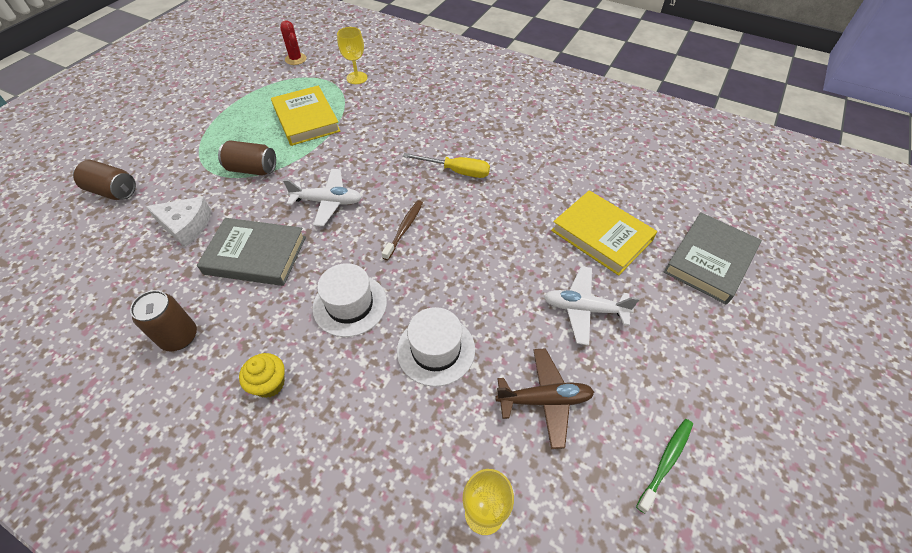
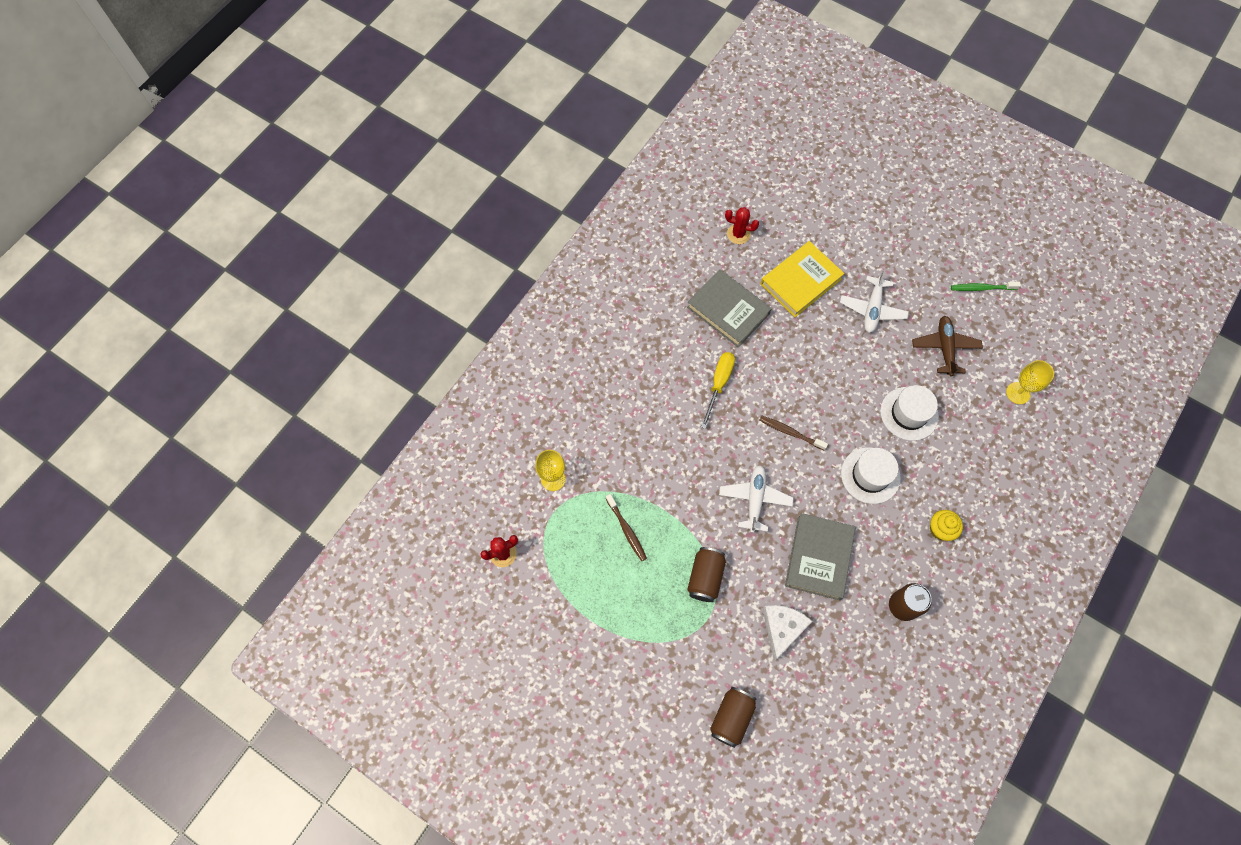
camera: 85 degrees left, 15 degrees up
yellow book [271,85,341,146] -> brown toothbrush [606,494,647,561]
green toothbrush [636,419,693,513] -> green toothbrush turned 45 degrees counterclockwise [951,282,1021,291]
grey book [664,212,762,304] -> grey book moved to [687,269,772,347]
none -> red cactus [725,207,759,244]

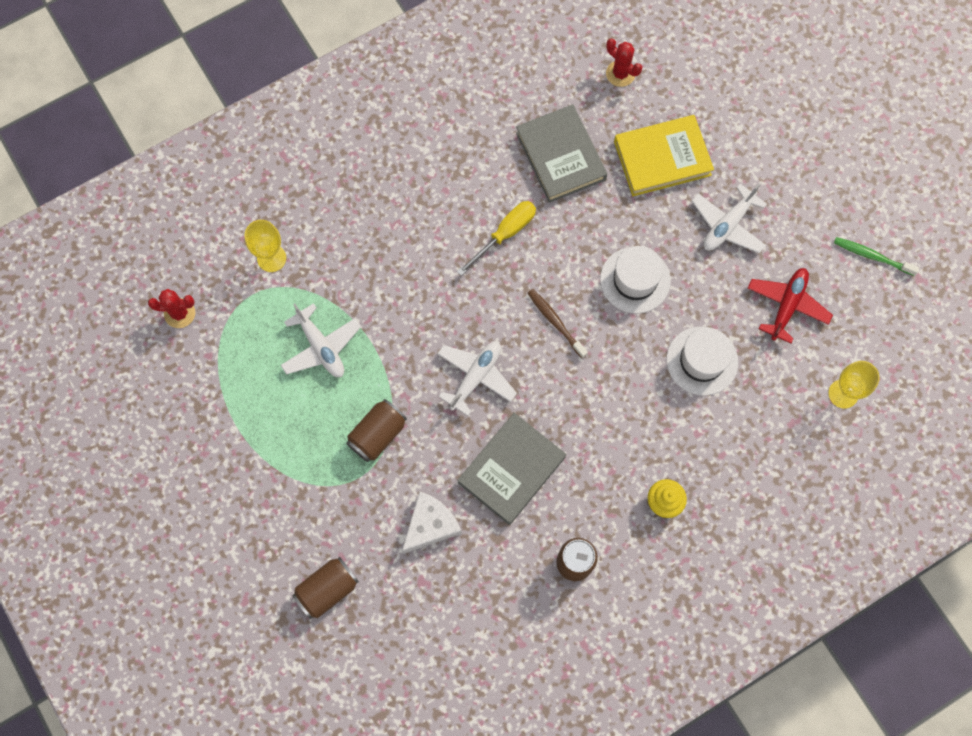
camera: 25 degrees right, 5 degrees up
brown toothbrush [606,494,647,561] -> white plane [280,303,361,377]
white hat [841,447,901,504] -> white hat moved to [600,246,671,314]
brown plane [912,316,983,376] -> red plane [748,268,833,344]

